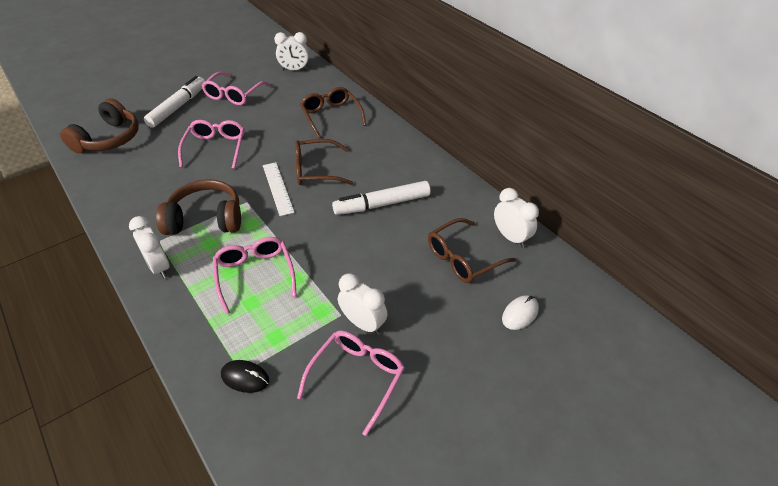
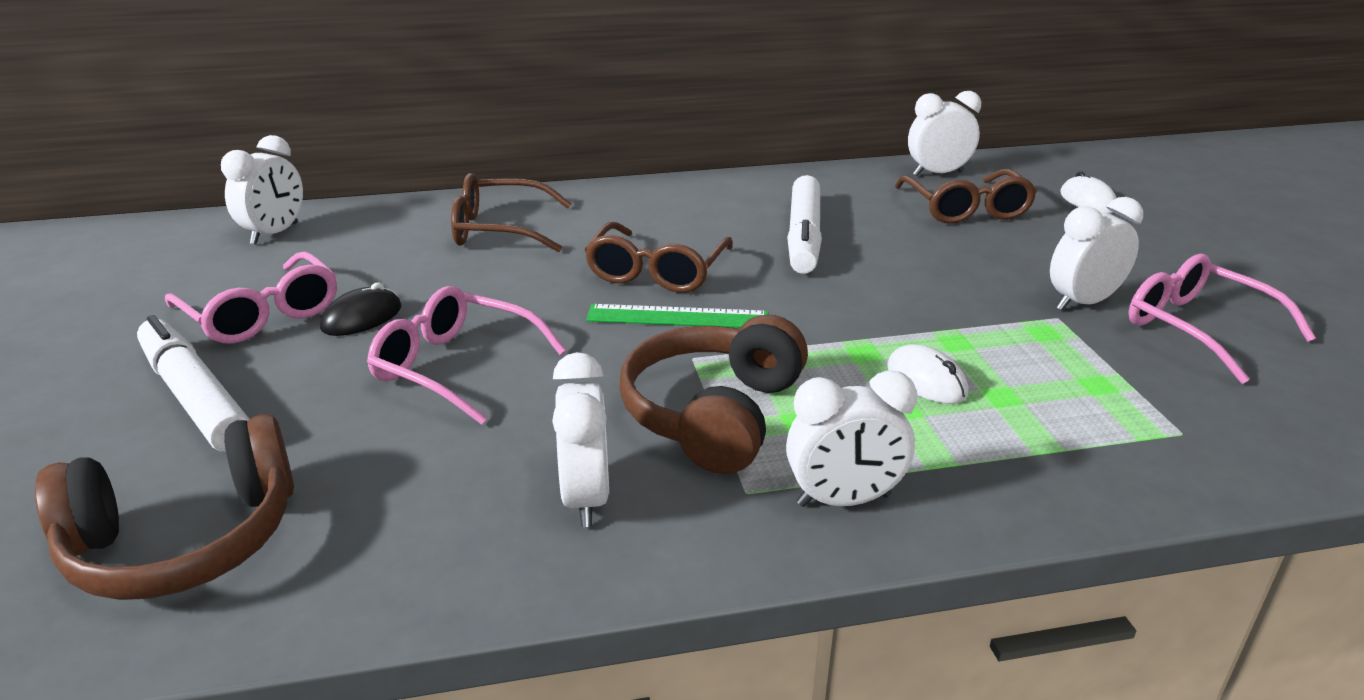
camera: 65 degrees left, 15 degrees down
brown headphones [60,98,139,153] -> brown headphones turned 105 degrees clockwise [35,414,294,600]
pink glasses [213,237,297,314] -> white mouse [887,344,969,404]
black mouse [221,360,269,393] -> black mouse moved to [320,283,401,336]
white ruler [263,162,295,216] -> green ruler [586,304,768,328]
none -> white clock [552,352,609,527]

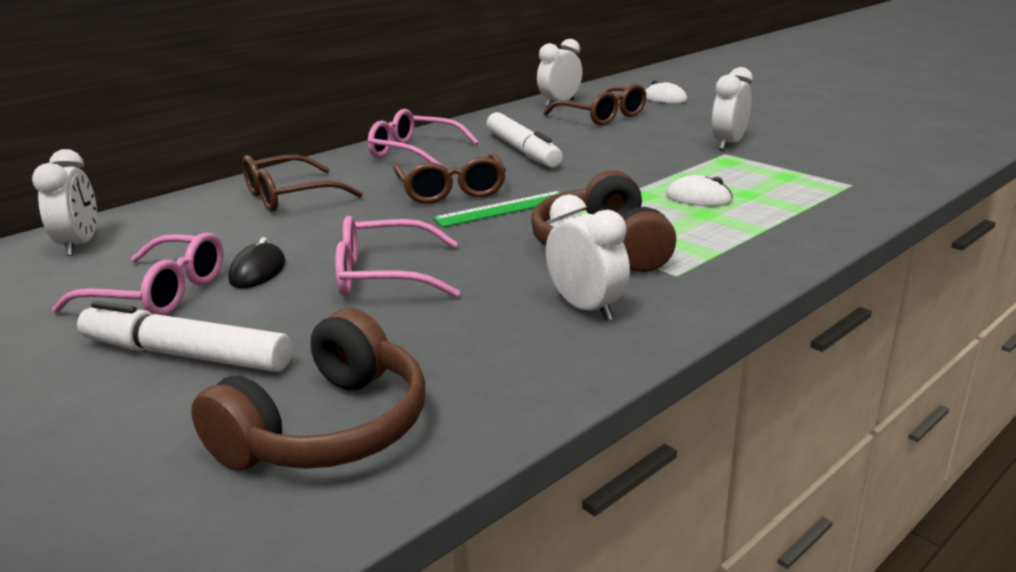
camera: 30 degrees left, 5 degrees down
white clock [786,370,917,507] -> none
pink glasses [1128,254,1316,384] -> pink glasses moved to [368,109,479,166]

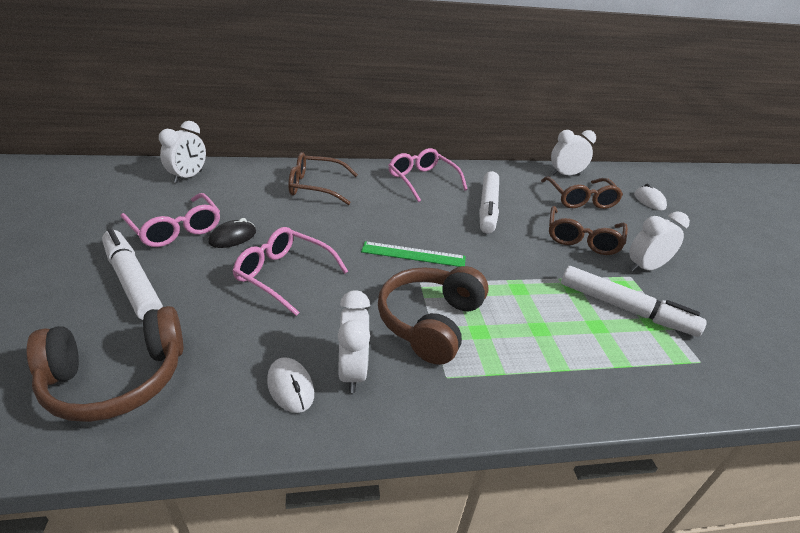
camera: 30 degrees right, 10 degrees up
brown glasses [393,153,506,204] -> brown glasses moved to [549,206,628,255]
white mouse [666,175,733,206] -> white mouse moved to [267,357,314,413]
none -> white marker [561,266,707,337]

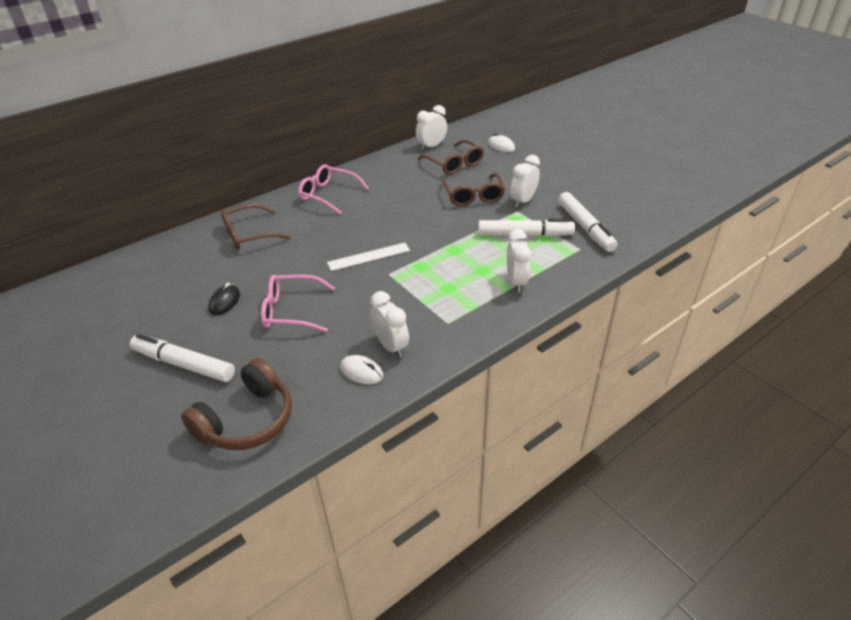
camera: 25 degrees left, 5 degrees up
pink glasses [120,193,220,247] -> none
white clock [159,121,206,183] -> white clock moved to [507,229,531,293]
green ruler [361,241,466,267] -> white ruler [327,242,410,271]
brown headphones [378,266,489,365] -> none
white marker [479,171,499,234] -> white marker moved to [558,192,618,252]

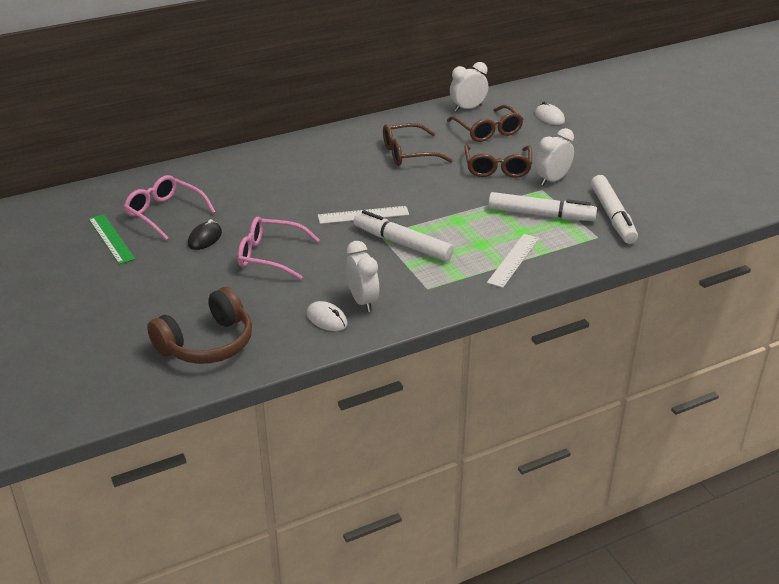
camera: 10 degrees right, 5 degrees down
white marker [130,334,235,382] -> white marker moved to [354,210,454,261]
brown glasses [221,204,290,250] -> brown glasses moved to [383,123,452,166]
pink glasses [298,164,369,215] -> pink glasses moved to [124,175,215,240]
white clock [507,229,531,293] -> white ruler [487,234,539,288]
none -> green ruler [89,214,135,264]

